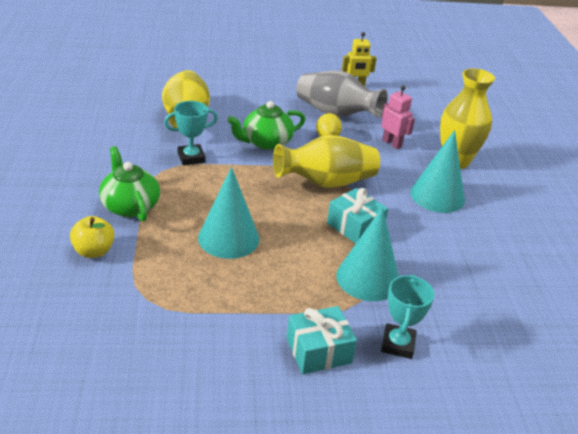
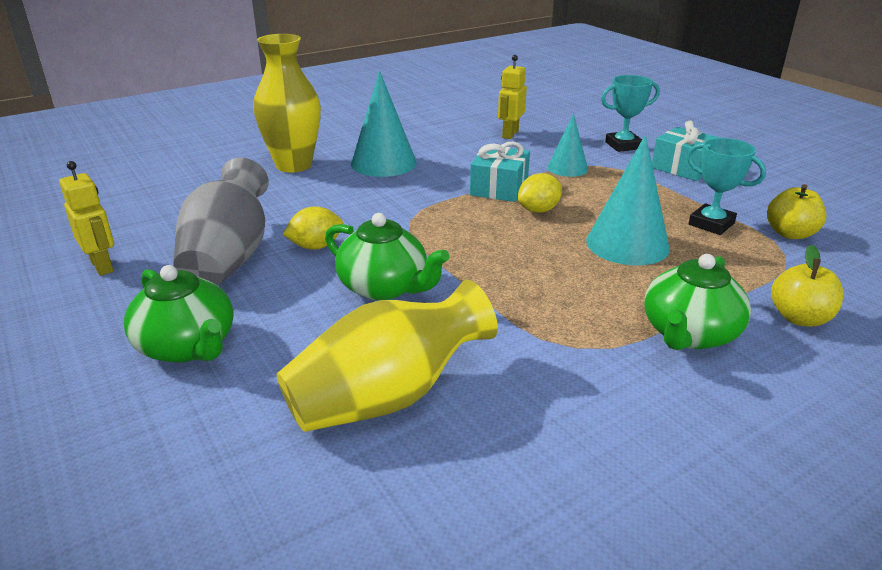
camera: 115 degrees left, 5 degrees down
turquoise trophy [164,101,218,165] -> turquoise trophy moved to [687,138,766,235]
yellow vase [273,135,380,188] -> none
turquoise cone [336,207,399,301] -> turquoise cone [548,113,588,177], size x0.61
pink robot [381,85,415,149] -> none
none -> green teapot [124,265,233,363]
none -> yellow robot [498,55,527,139]
none -> yellow lemon [518,173,562,213]
none -> yellow apple [767,184,826,239]

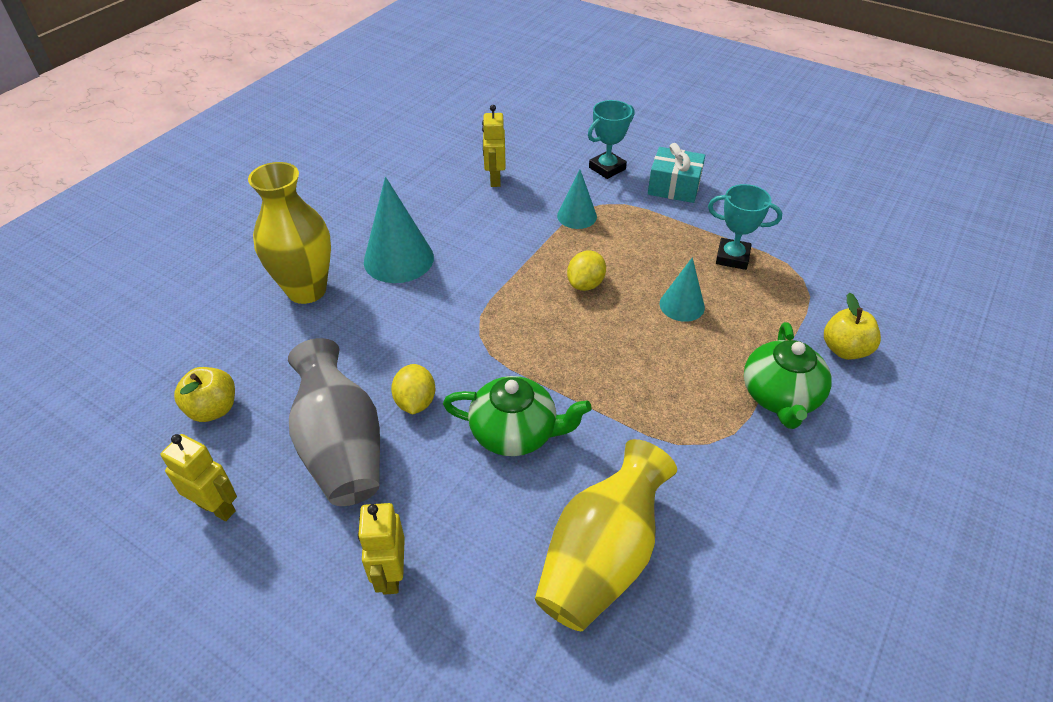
camera: 25 degrees left, 15 degrees up
green teapot [124,265,233,363] -> yellow robot [358,503,405,595]
yellow lemon [282,207,343,250] -> yellow lemon turned 45 degrees counterclockwise [391,364,436,415]
turquoise gift [470,142,530,202] -> none
turquoise cone [586,135,670,265] -> turquoise cone [659,257,705,322], size x0.61
yellow apple [767,184,826,239] -> yellow apple moved to [174,367,235,422]

